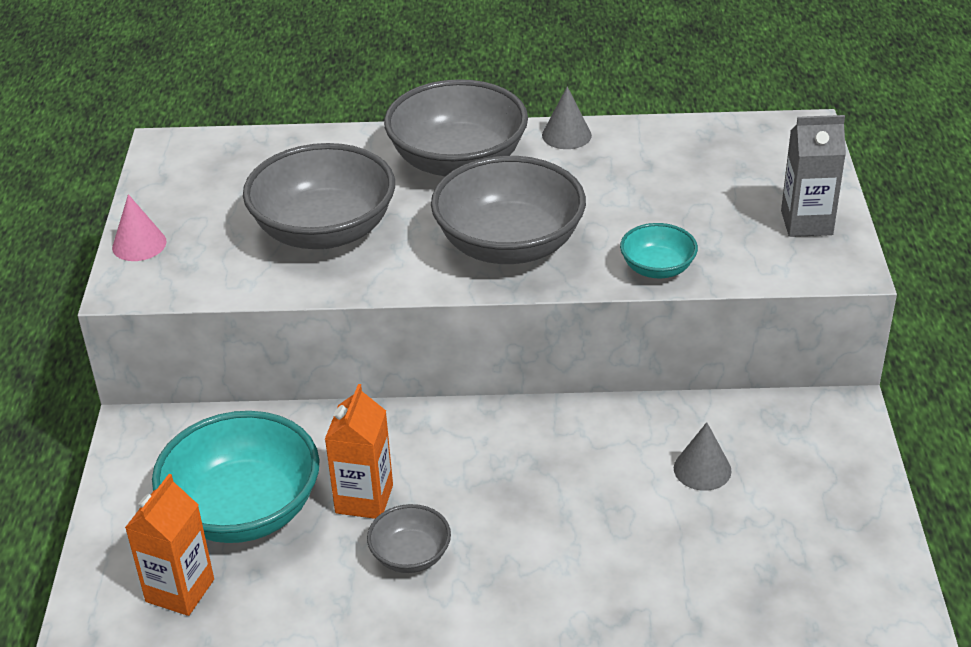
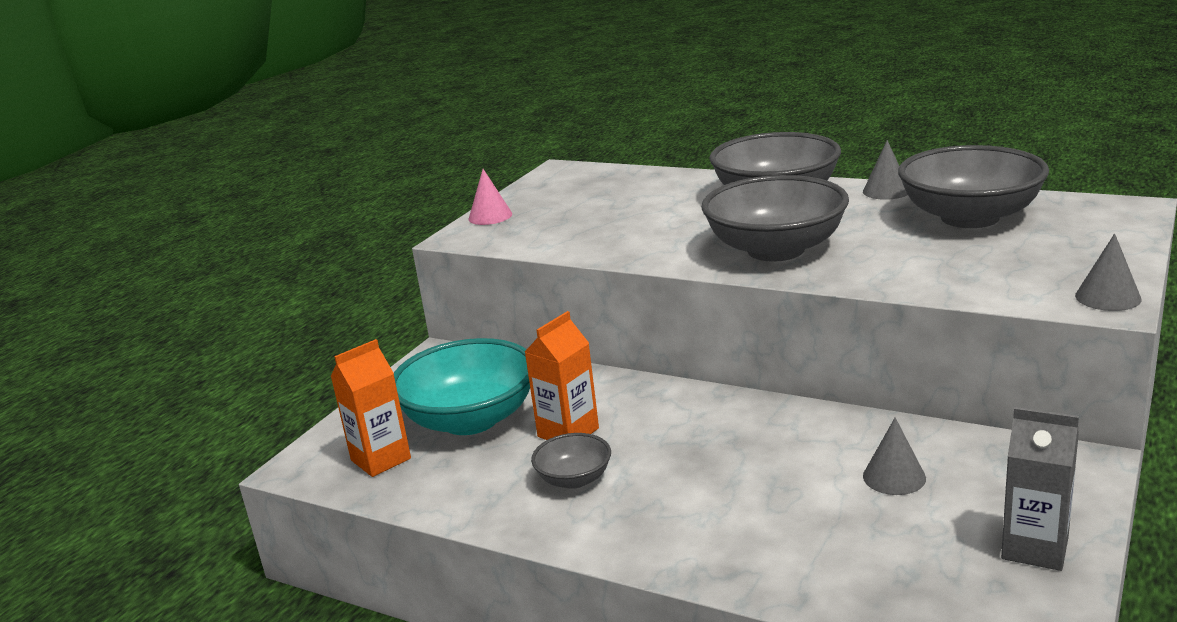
camera: 30 degrees right, 15 degrees down
grey bowl [243,143,395,249] -> grey bowl moved to [898,145,1049,228]
turquoise bowl [620,223,698,278] -> none
grey carton [781,115,846,237] -> grey carton moved to [1001,407,1079,571]
none -> grey cone [1075,233,1141,311]

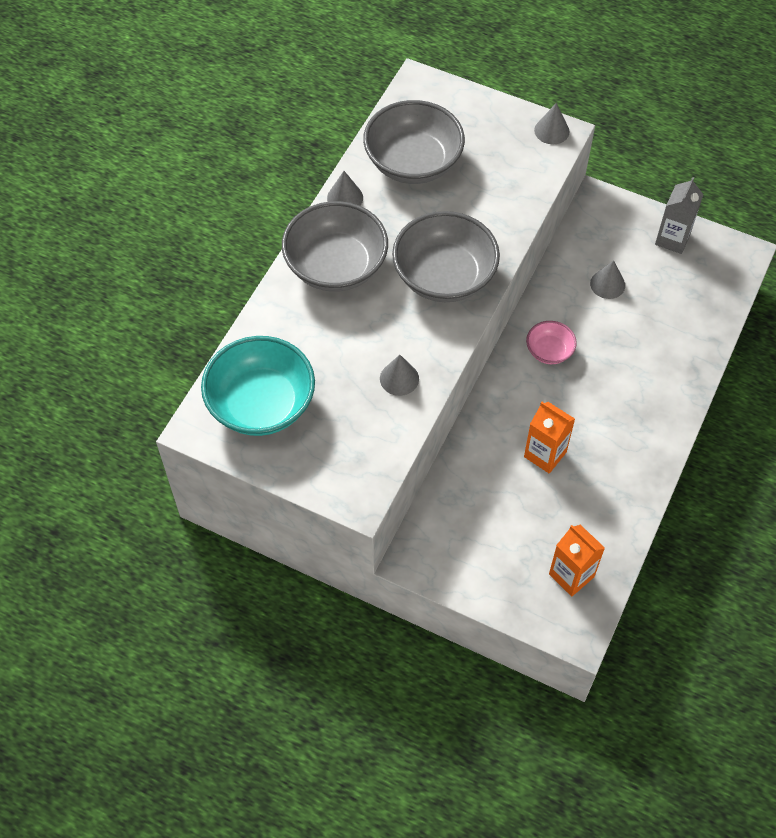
camera: 95 degrees left, 35 degrees up
turquoise bowl [394,338,530,435] -> turquoise bowl moved to [201,336,315,436]
pink cone [468,169,512,225] -> none
grey bowl [531,433,611,489] -> none
none -> grey cone [380,355,419,396]
none -> pink bowl [526,321,577,364]

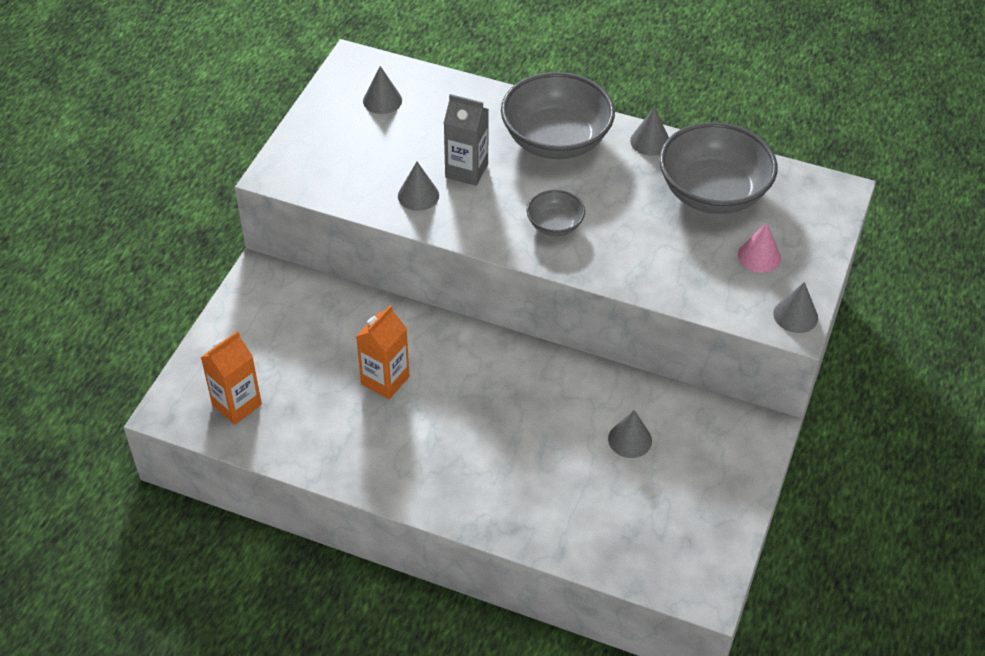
camera: 85 degrees right, 10 degrees down
turquoise bowl [201,336,315,436] -> grey cone [363,66,402,114]
grey bowl [392,211,500,302] -> grey bowl [527,190,585,236], size x0.49
pink bowl [526,321,577,364] -> none
grey carton [655,177,704,254] -> grey carton moved to [444,94,489,186]
none -> pink cone [738,223,781,273]

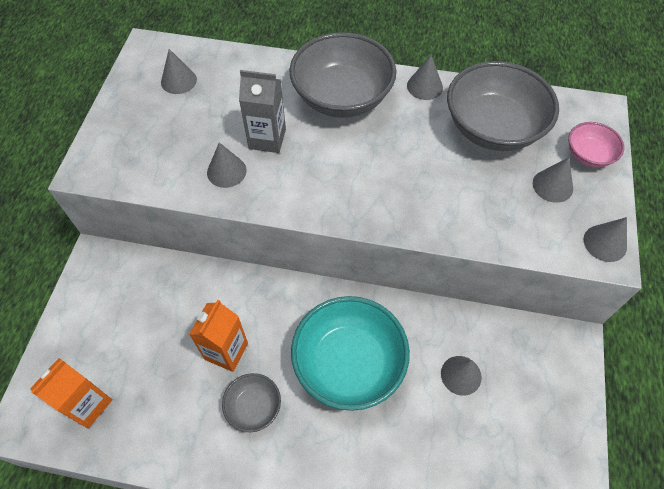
camera: 10 degrees left, 10 degrees up
grey bowl [527,190,585,236] -> grey bowl moved to [222,373,281,432]
pink cone [738,223,781,273] -> grey cone [533,157,573,203]
none -> turquoise bowl [291,296,410,411]
none -> pink bowl [568,122,625,168]

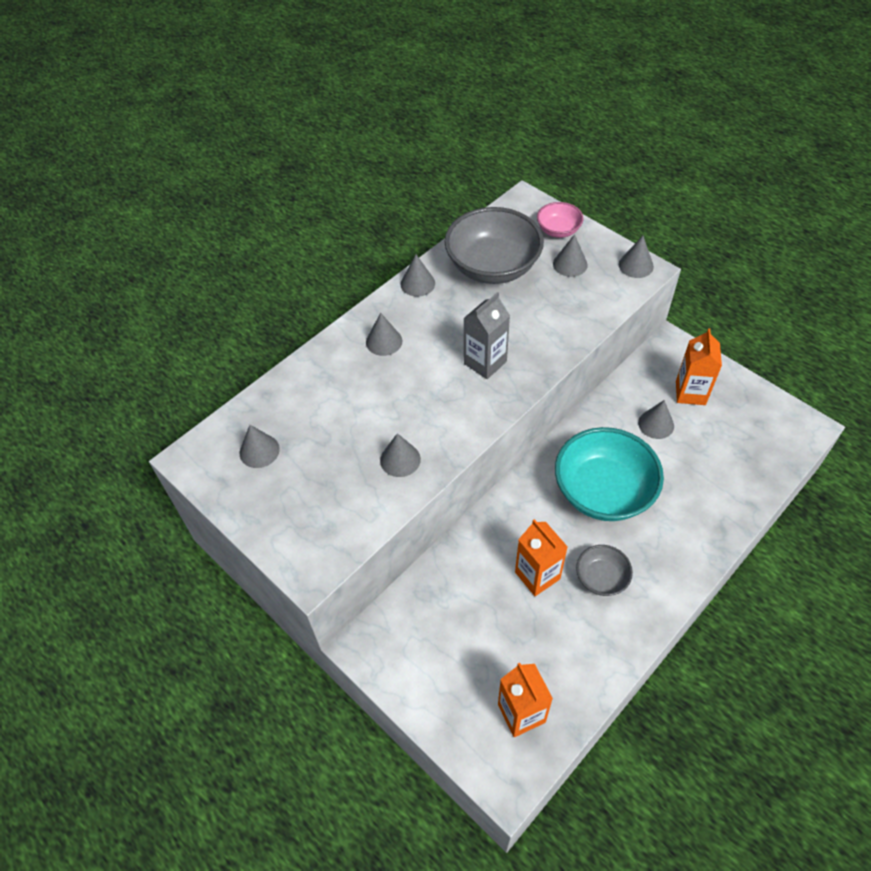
camera: 55 degrees left, 5 degrees down
grey carton [239,70,286,153] -> grey carton moved to [464,292,510,379]
grey bowl [289,32,396,118] -> grey cone [366,313,402,356]
none -> orange carton [676,328,722,405]

